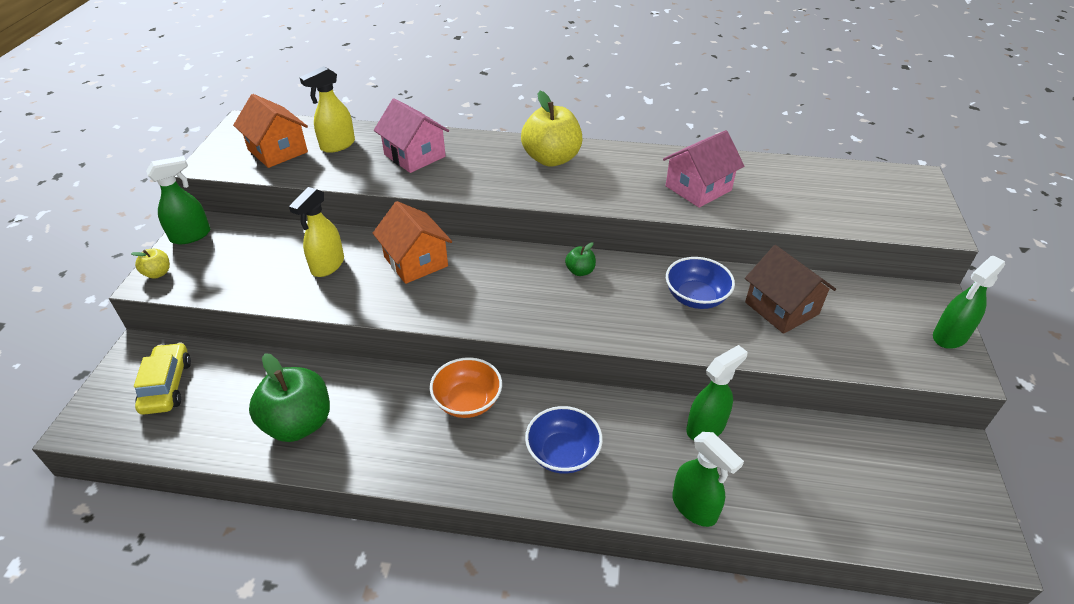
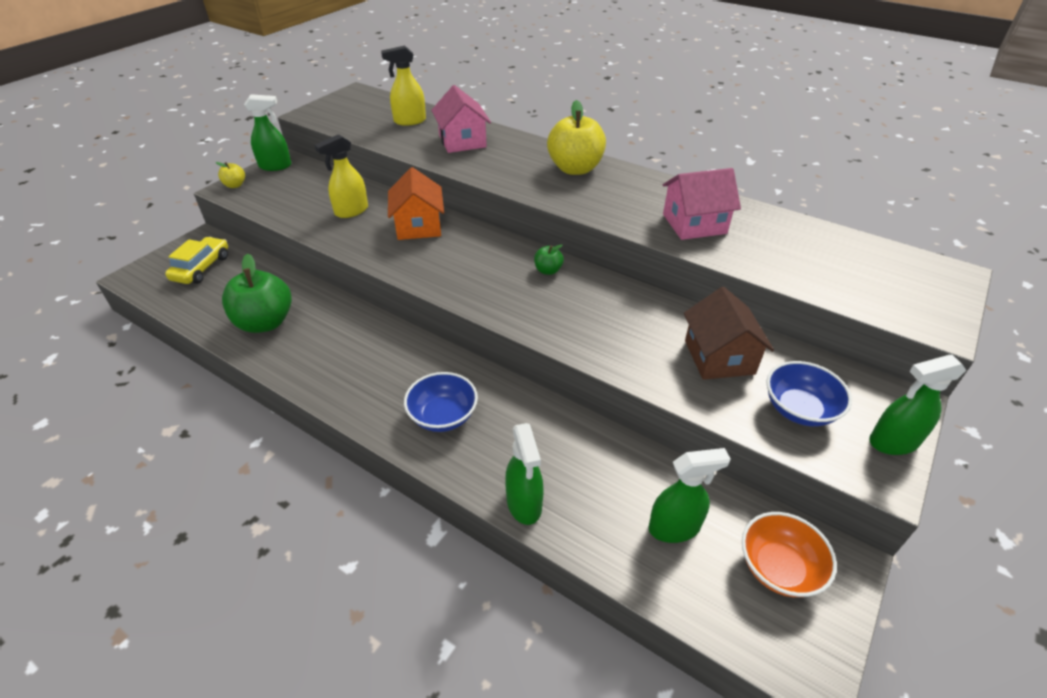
camera: 25 degrees right, 0 degrees up
orange house [233,94,308,168] -> none
orange bowl [430,357,502,418] -> orange bowl moved to [742,512,837,597]
blue bowl [666,257,735,309] -> blue bowl moved to [766,361,852,426]
green spray bottle [686,345,747,440] -> green spray bottle moved to [648,448,731,543]

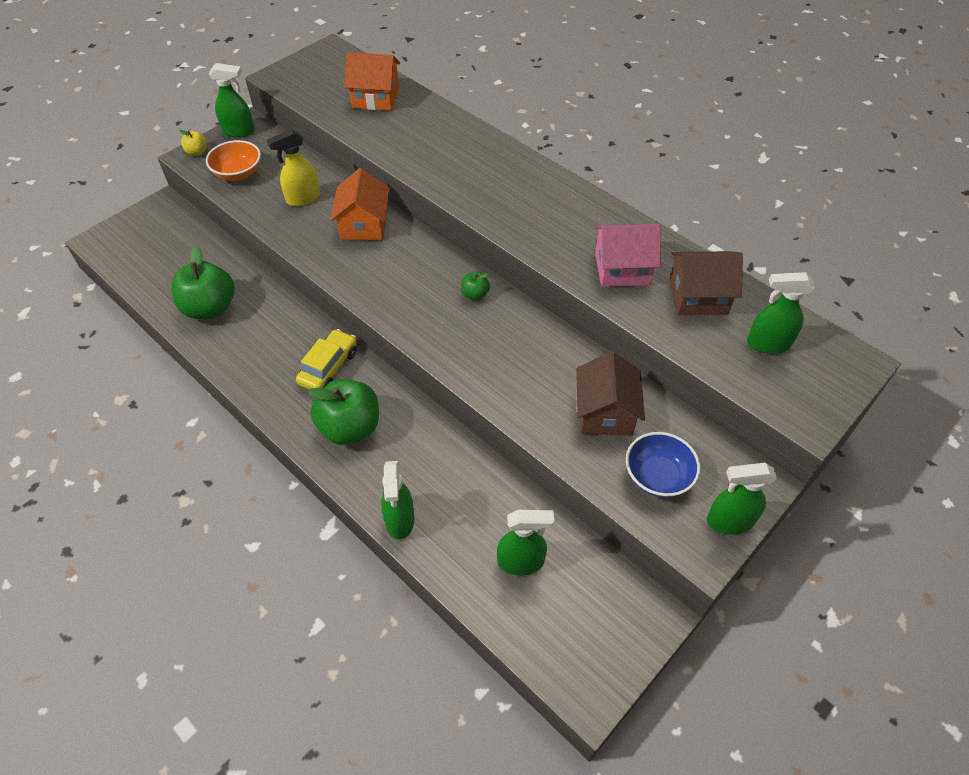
camera: 10 degrees right, 10 degrees up
yellow car [165,237,228,284] -> yellow car moved to [296,329,357,390]
yellow spray bottle [381,46,426,126] -> orange house [345,52,400,111]
blue bowl [404,372,478,432] -> green apple [308,379,379,445]
pink house [431,85,491,153] -> none
yellow apple [547,100,606,175] -> none
orange bowl [742,512,837,597] -> orange bowl moved to [206,140,261,181]
none -> brown house [670,251,743,315]
none -> green spray bottle [747,272,815,354]

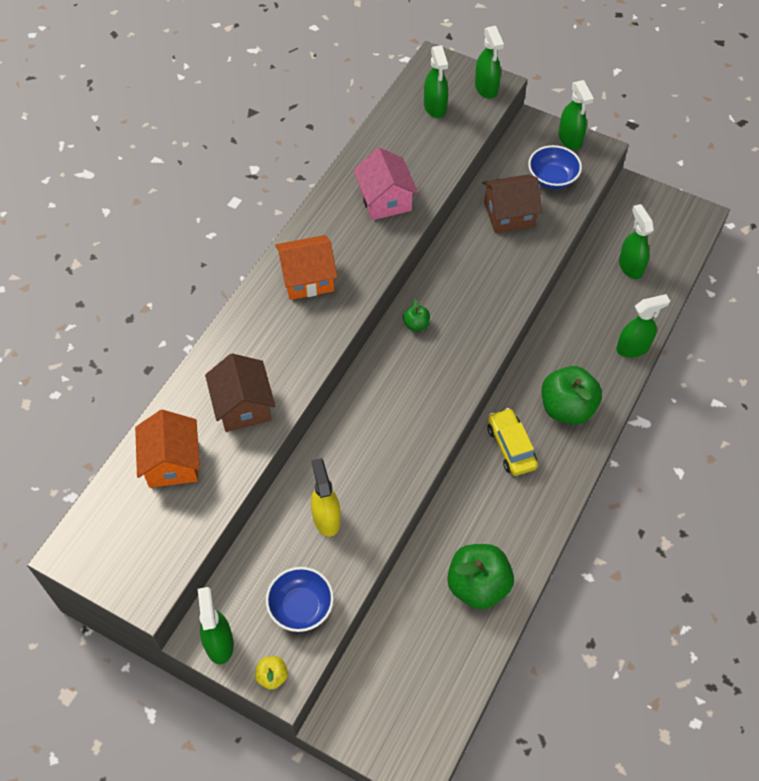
camera: 105 degrees left, 5 degrees up
orange bowl [206,140,261,181] -> blue bowl [266,567,334,632]
yellow spray bottle [267,129,320,206] -> yellow spray bottle turned 150 degrees counterclockwise [311,458,341,537]
yellow car [296,329,357,390] -> yellow car turned 60 degrees clockwise [488,408,538,476]
orange house [330,168,390,240] -> orange house moved to [275,235,337,300]
brown house [670,251,743,315] -> brown house moved to [205,353,275,432]
none -> green spray bottle [475,26,504,98]

